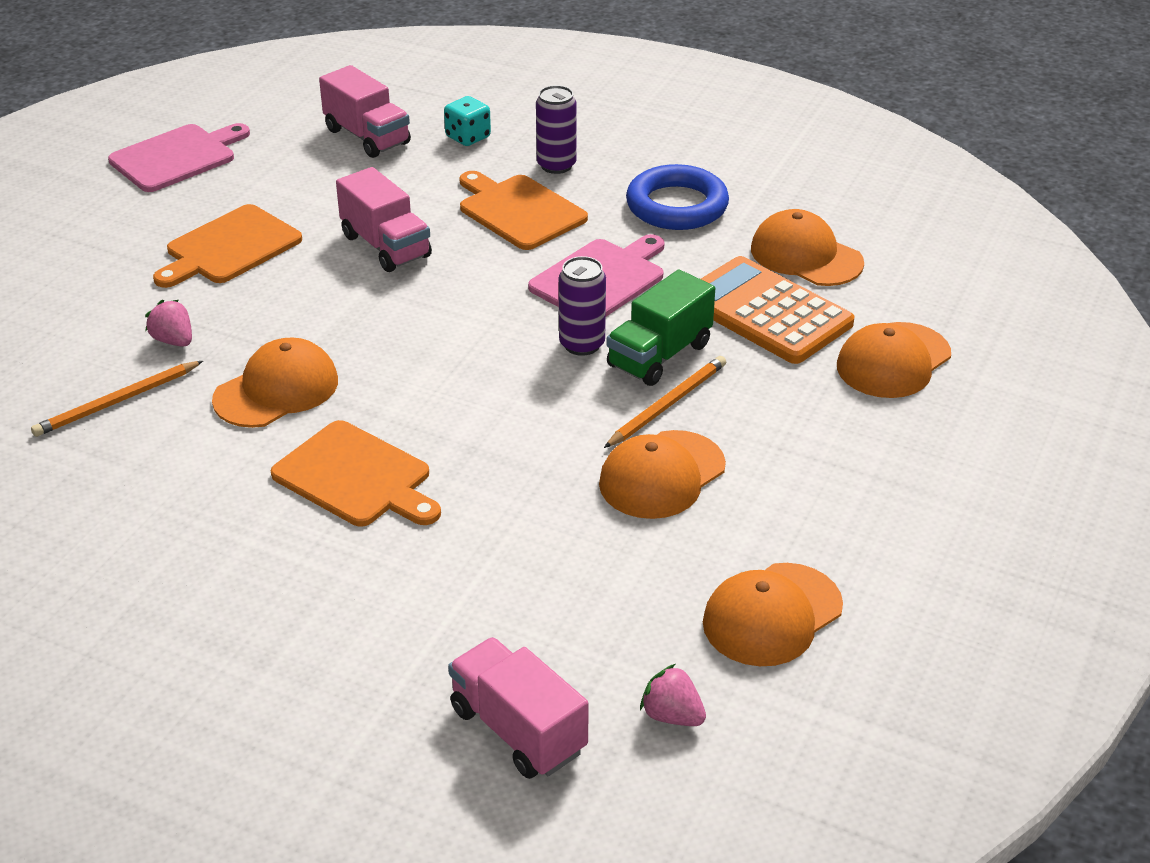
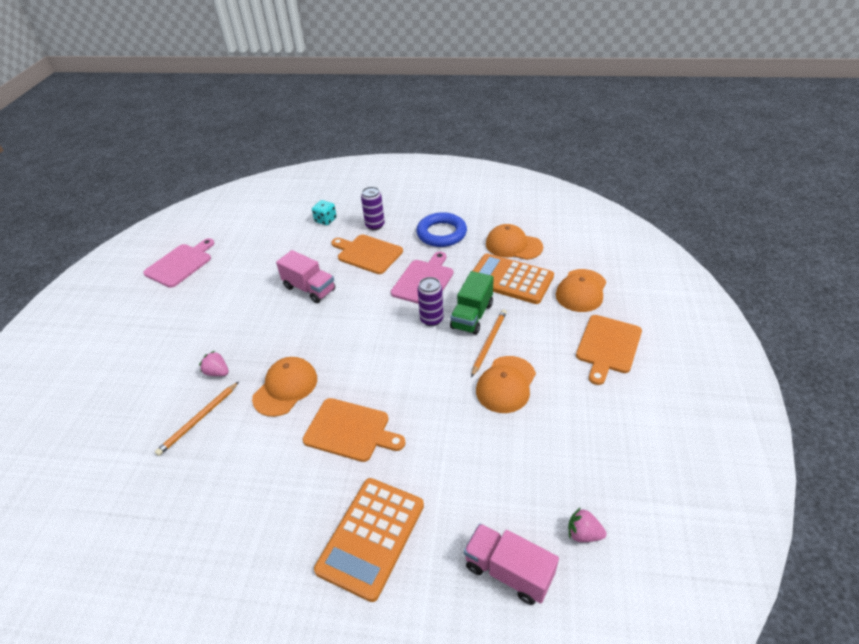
camera: 15 degrees left, 5 degrees up
orange cutting board [153,204,302,288] -> orange cutting board moved to [576,315,642,385]
pink truck [319,65,411,158] -> none
orange cap [703,563,843,666] -> none
none -> orange calculator [314,478,424,602]

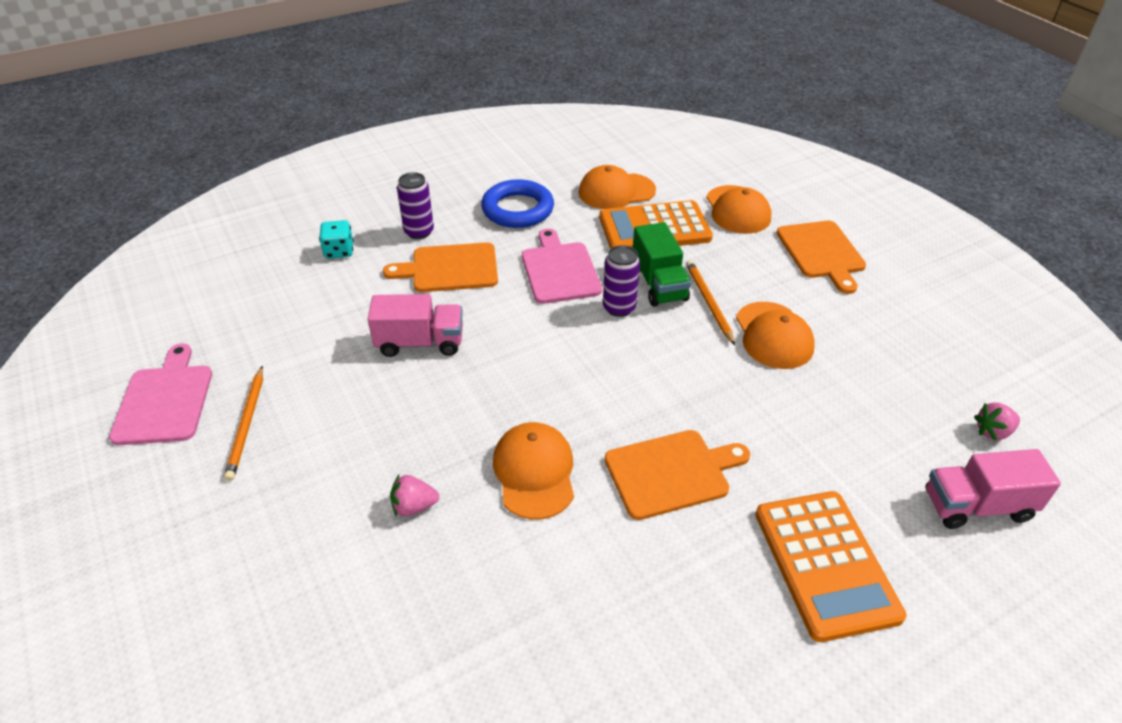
camera: 40 degrees left, 0 degrees up
orange pencil [155,382,239,456] -> orange pencil moved to [224,366,263,481]

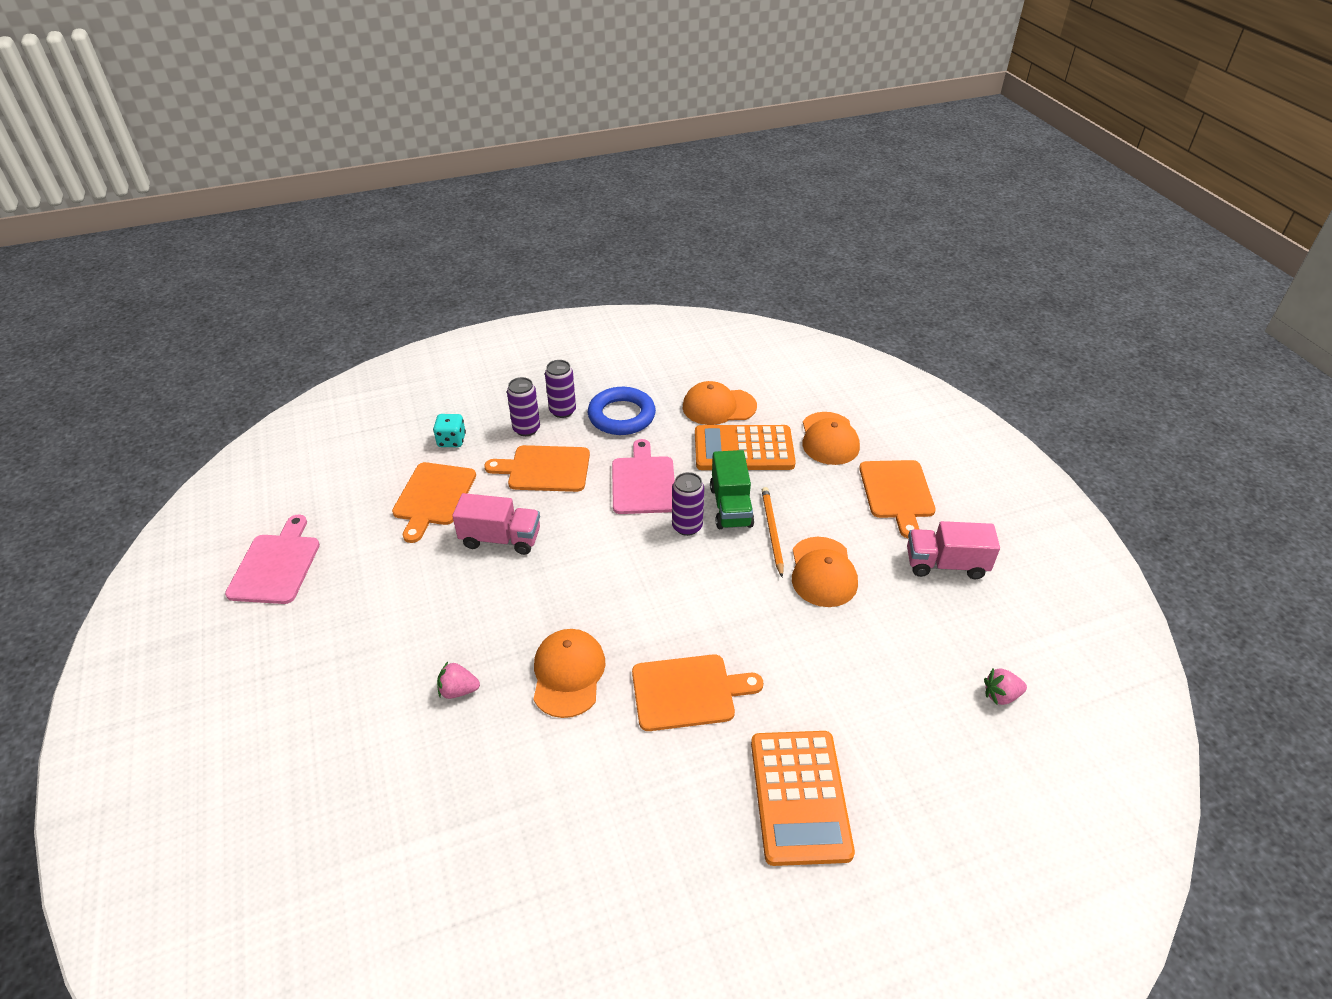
camera: 10 degrees right, 0 degrees up
orange pencil [224,366,263,481] -> none
pink truck [925,449,1061,529] -> pink truck moved to [907,521,1000,579]
none -> orange cutting board [392,462,476,543]
none -> purple can [545,360,576,418]

